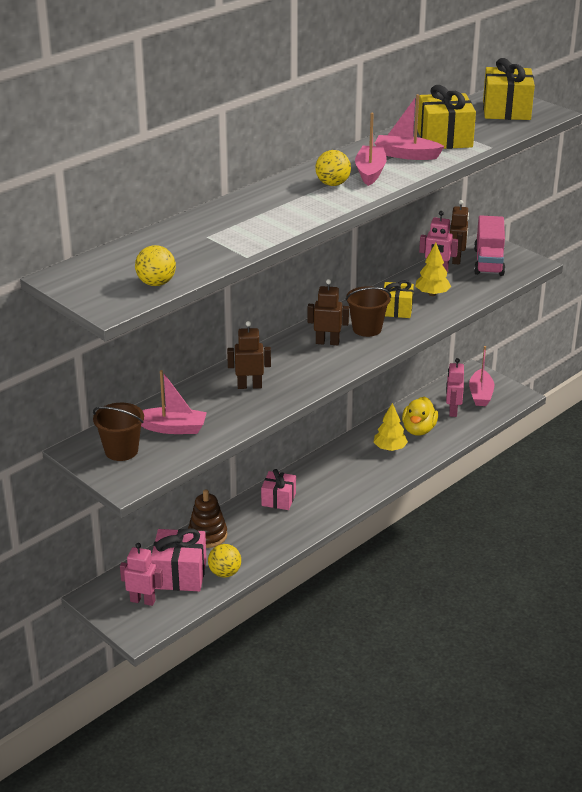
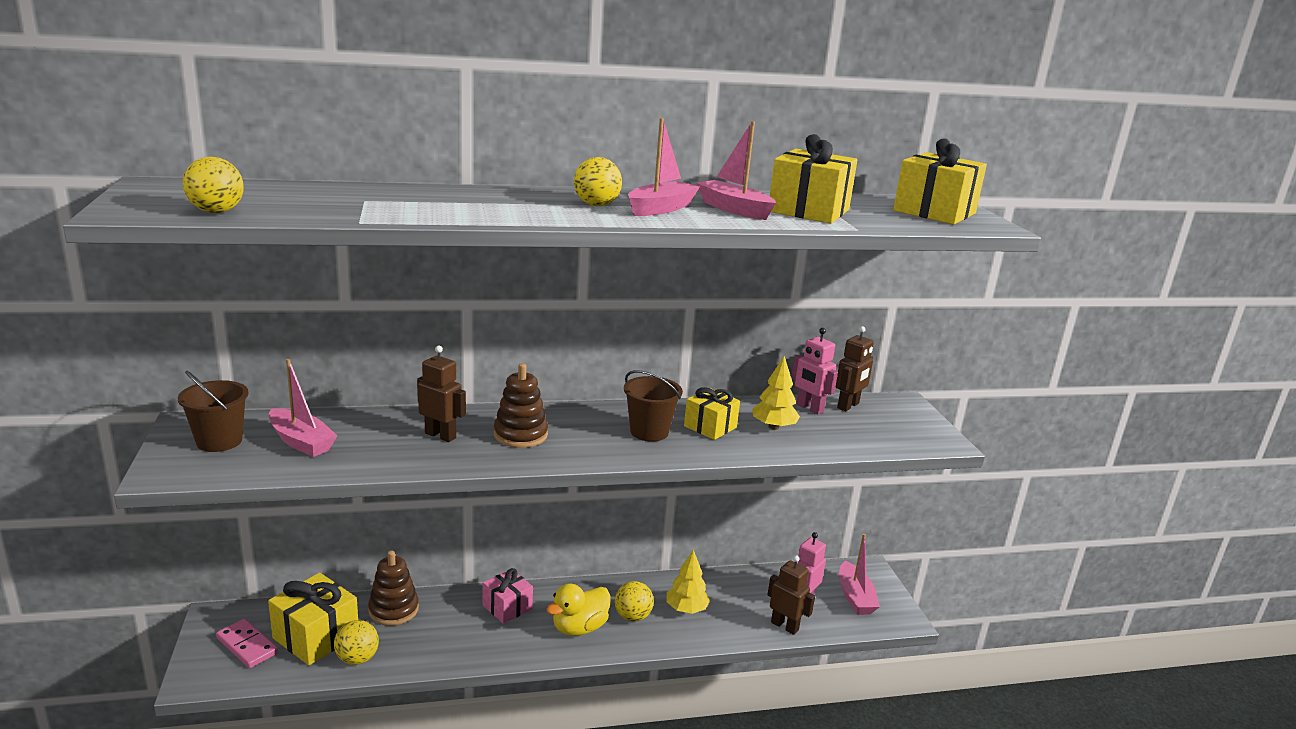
camera: 30 degrees right, 10 degrees down
pink robot [120,543,163,606] -> pink domino [216,619,278,668]
pink gift [151,528,207,591] -> yellow gift [268,573,358,665]
brown robot [307,279,349,345] -> brown robot moved to [767,555,815,635]
yellow duck [402,397,438,436] -> yellow duck moved to [546,583,611,636]
pink boat [469,346,494,406] -> pink boat turned 45 degrees counterclockwise [839,534,880,615]
pink truck [474,215,505,276] -> none
none -> brown stacking toy [494,363,548,448]
none -> yellow ball [615,581,654,622]

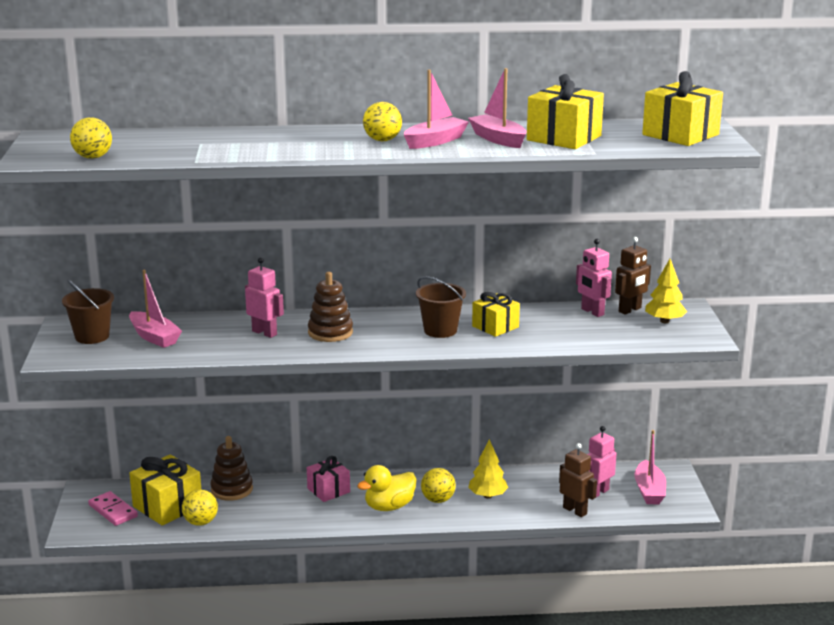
camera: 10 degrees right, 0 degrees up
brown robot [417,346,466,442] -> pink robot [245,257,284,338]
yellow tree [752,356,800,430] -> yellow tree moved to [645,259,687,323]

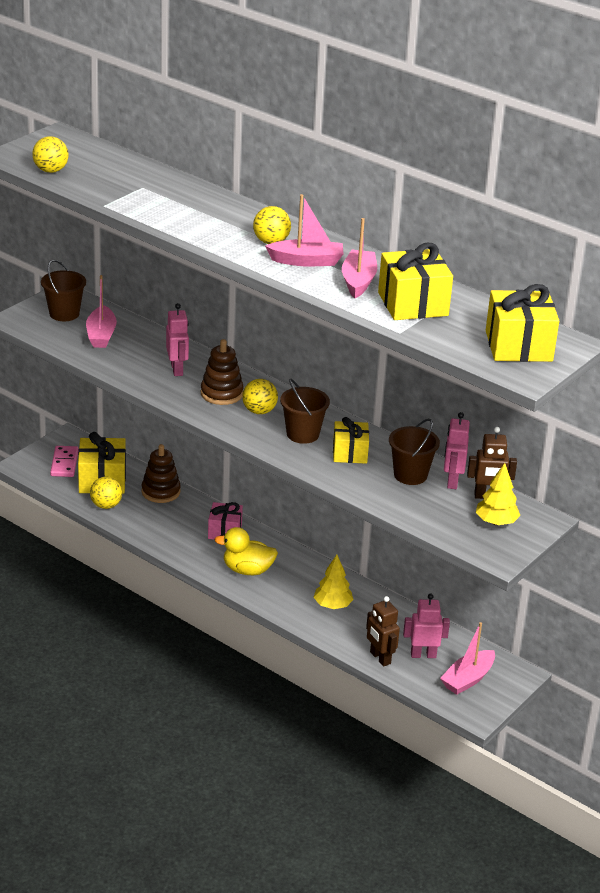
camera: 40 degrees right, 10 degrees up
yellow ball [421,468,456,503] -> yellow ball moved to [242,379,278,414]
brown robot [559,443,597,517] -> brown robot turned 150 degrees clockwise [366,596,400,666]
none -> brown bucket [389,419,440,485]

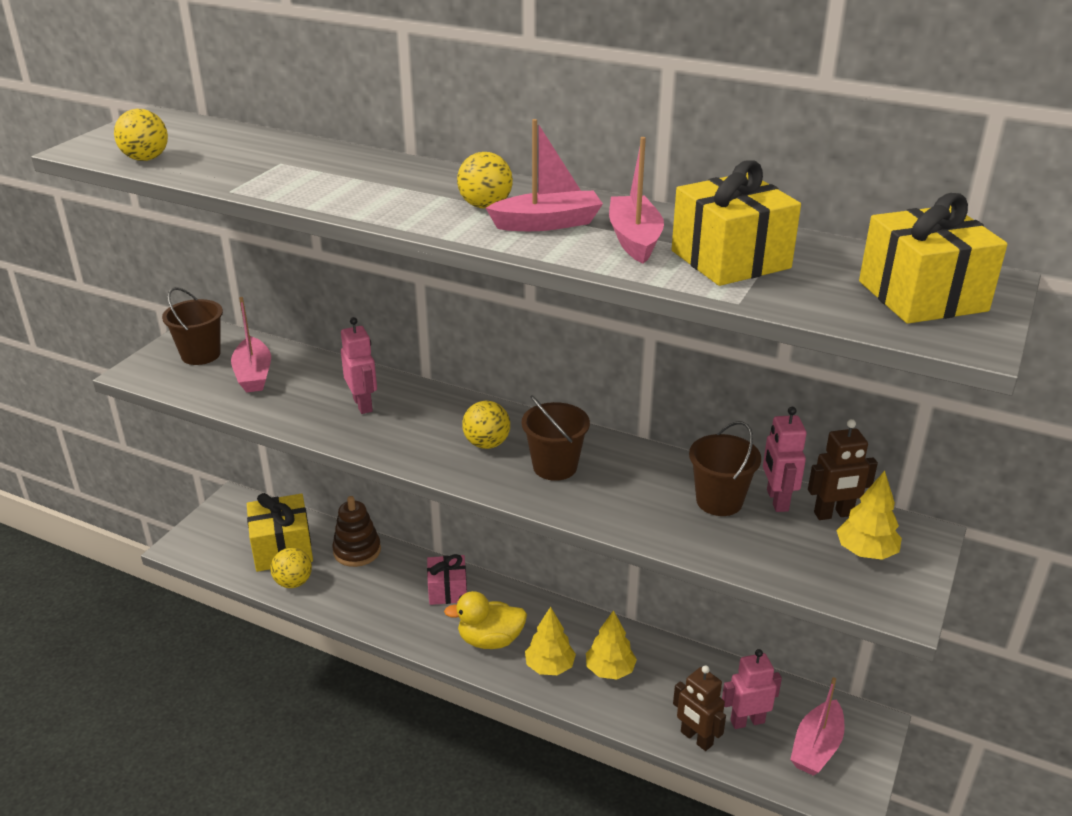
camera: 10 degrees left, 0 degrees up
pink domino [50,446,79,477] -> none
brown stacking toy [200,339,244,405] -> none
yellow gift [333,417,369,464] -> none
none -> yellow tree [525,607,576,675]

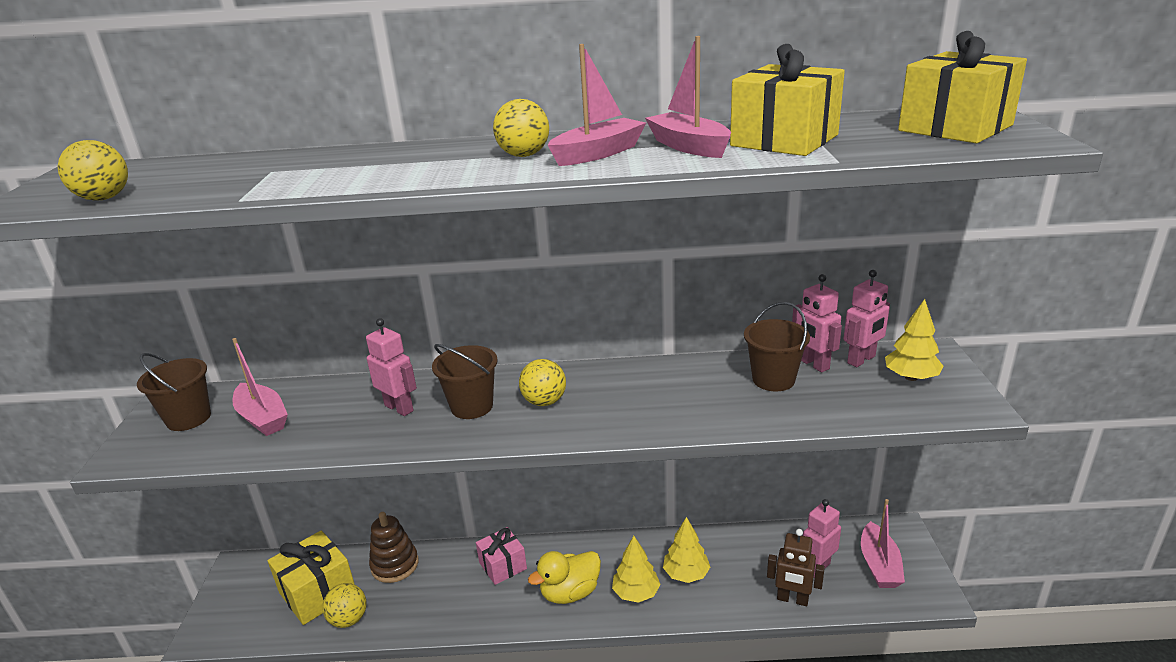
camera: 25 degrees left, 5 degrees down
brown bucket [521,395,590,481] -> brown bucket moved to [432,344,498,419]
brown robot [808,419,878,520] -> pink robot [844,270,890,367]

